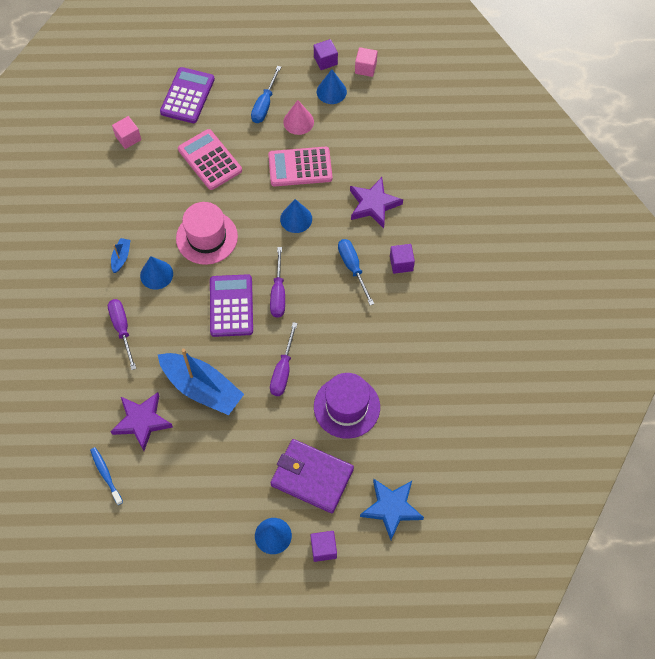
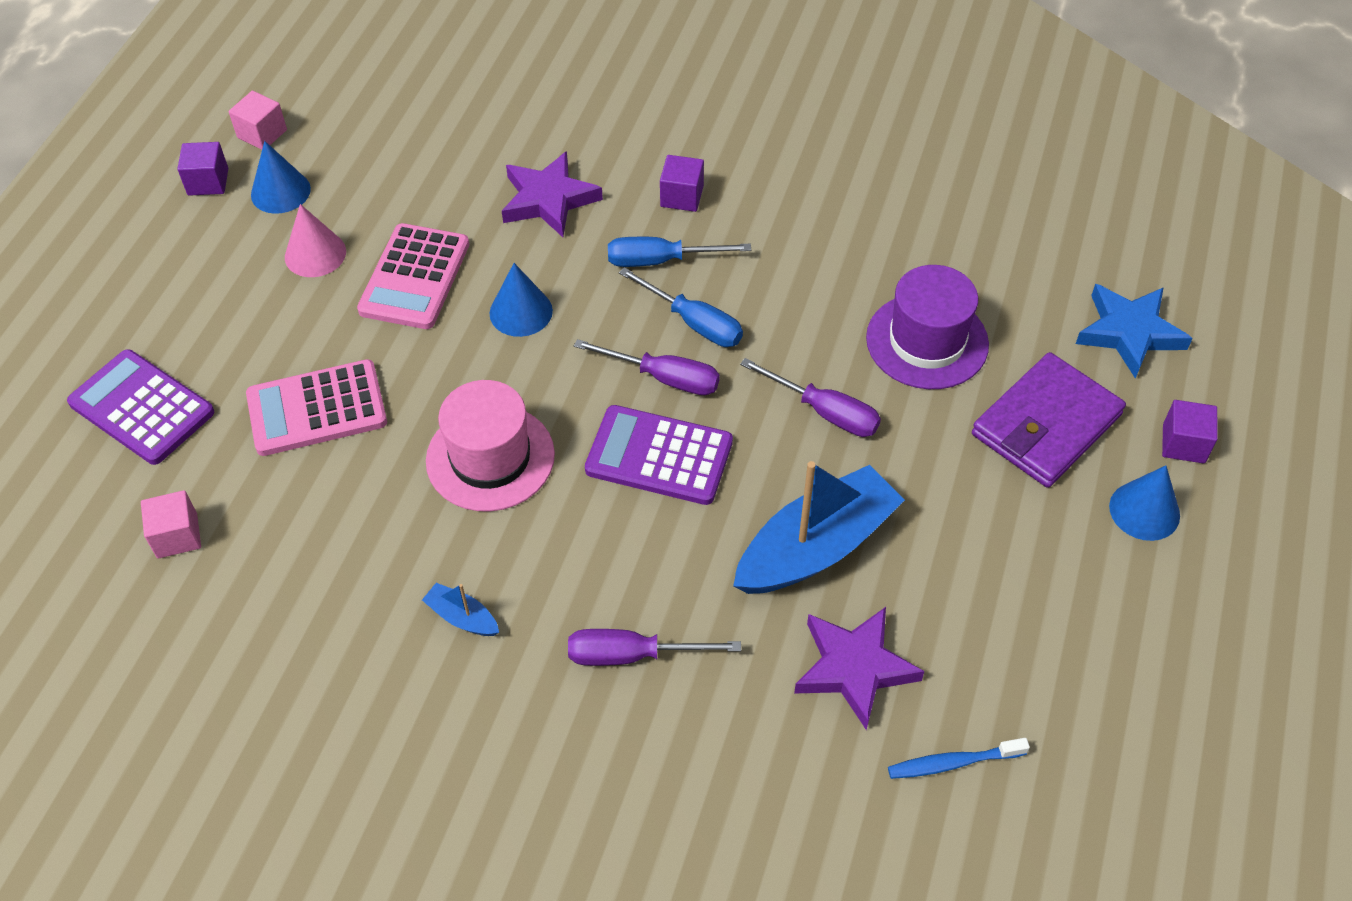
camera: 70 degrees left, 10 degrees down
blue cone [140,256,173,290] -> none
blue screwdriver [251,66,281,123] -> blue screwdriver moved to [619,267,743,347]

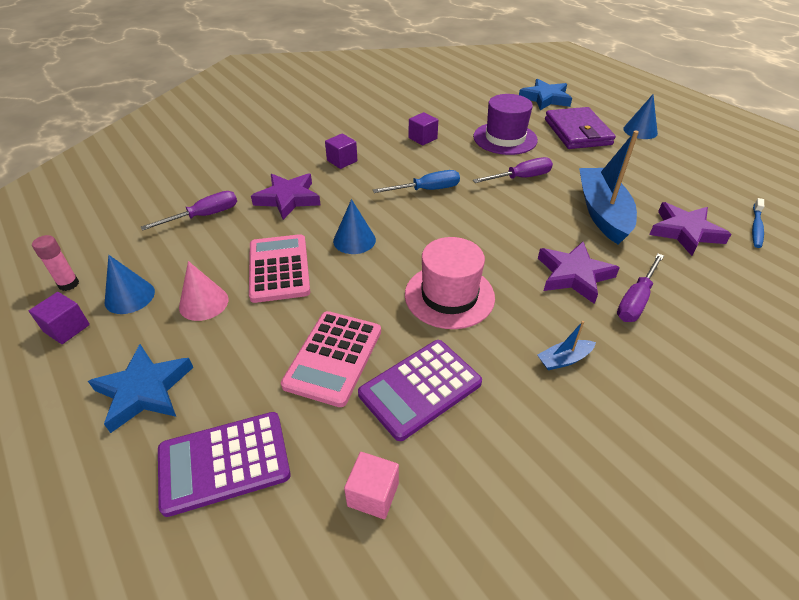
camera: 55 degrees left, 10 degrees down
pink cube [229,91,287,150] -> pink glue stick [32,235,79,291]
pink calculator [357,223,469,329] -> pink calculator turned 150 degrees counterclockwise [249,234,310,303]
purple screwdriver [574,339,720,395] -> purple screwdriver moved to [141,191,237,231]
purple calculator [585,405,733,505] -> purple calculator moved to [358,340,482,441]
blue screwdriver [608,237,751,267] -> none
purple cube [1162,400,1217,464] -> purple cube moved to [408,112,438,145]
none -> blue star [88,344,193,433]
none -> purple star [538,242,620,304]

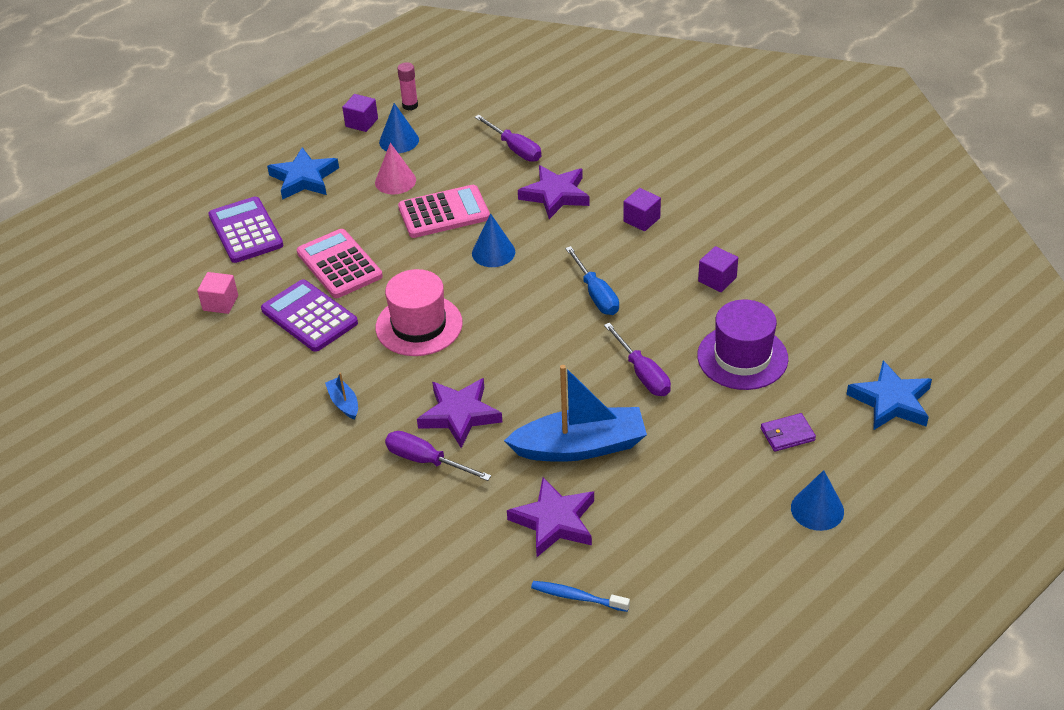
camera: 85 degrees right, 0 degrees up
pink calculator [281,311,381,407] -> pink calculator turned 45 degrees clockwise [297,229,383,298]
purple wallet [545,107,616,149] -> purple wallet [761,413,816,452], size x0.47

